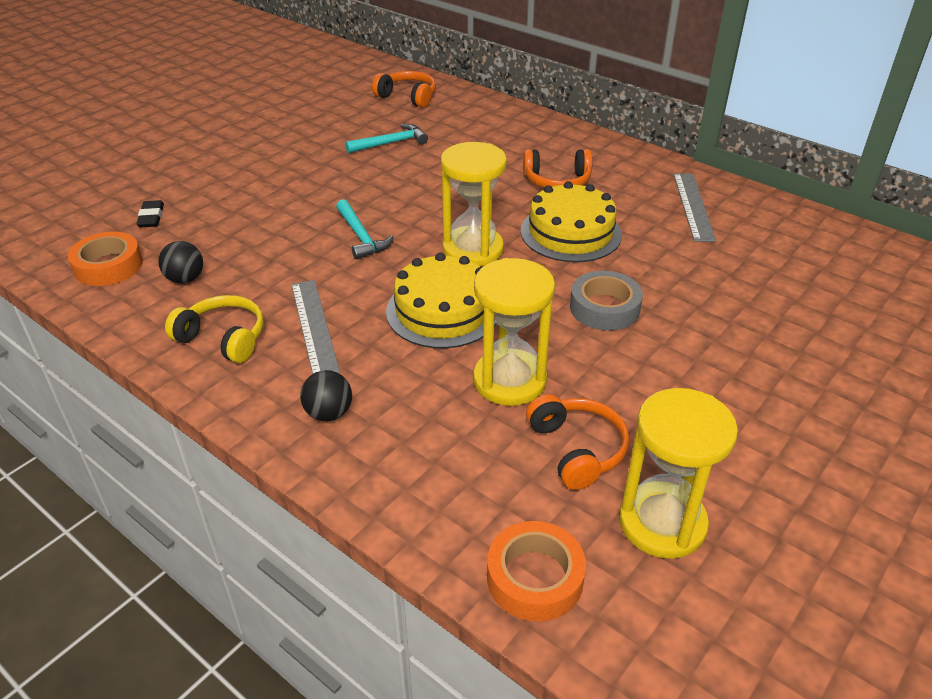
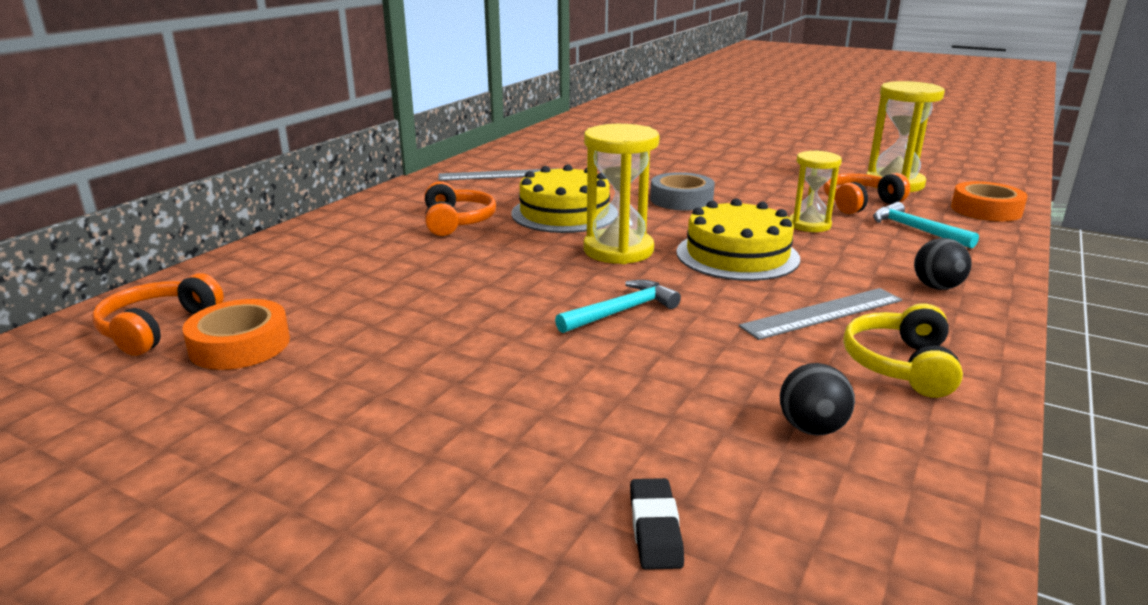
camera: 100 degrees left, 15 degrees down
orange tape [68,232,143,286] -> orange tape moved to [182,299,290,370]
black eraser [136,200,164,228] -> black eraser turned 75 degrees counterclockwise [630,478,684,570]
turquoise hammer [345,124,428,153] -> turquoise hammer moved to [873,202,979,248]
yellow hourglass [473,258,555,406] -> yellow hourglass [789,150,842,232], size x0.64

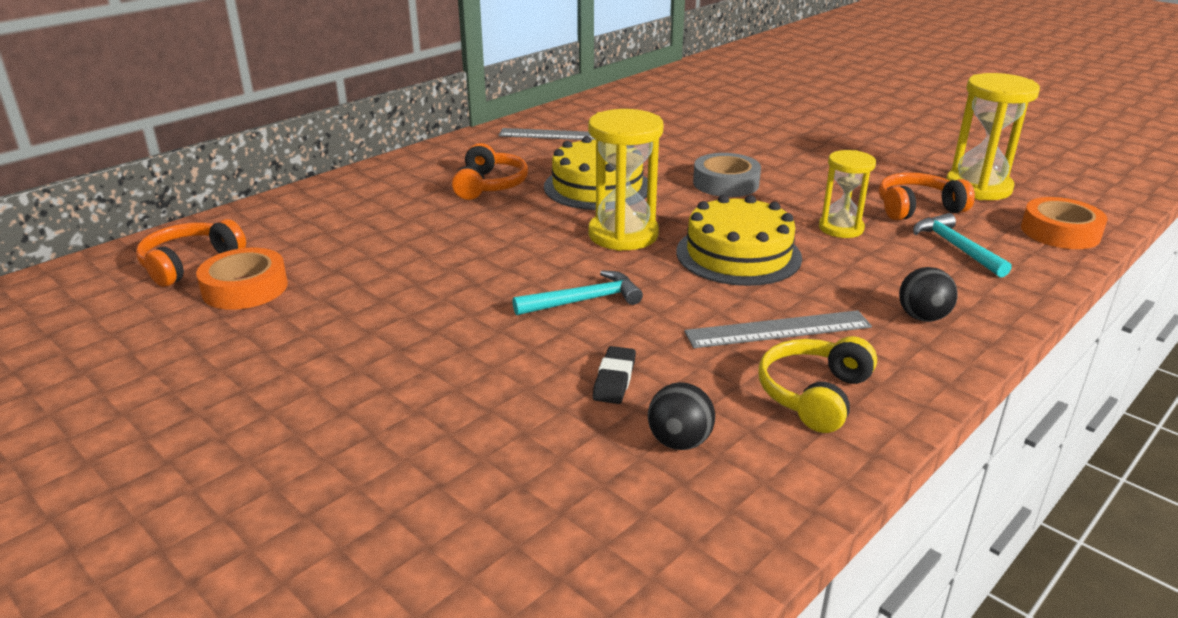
camera: 15 degrees right, 5 degrees up
black eraser [630,478,684,570] -> black eraser moved to [593,346,636,404]

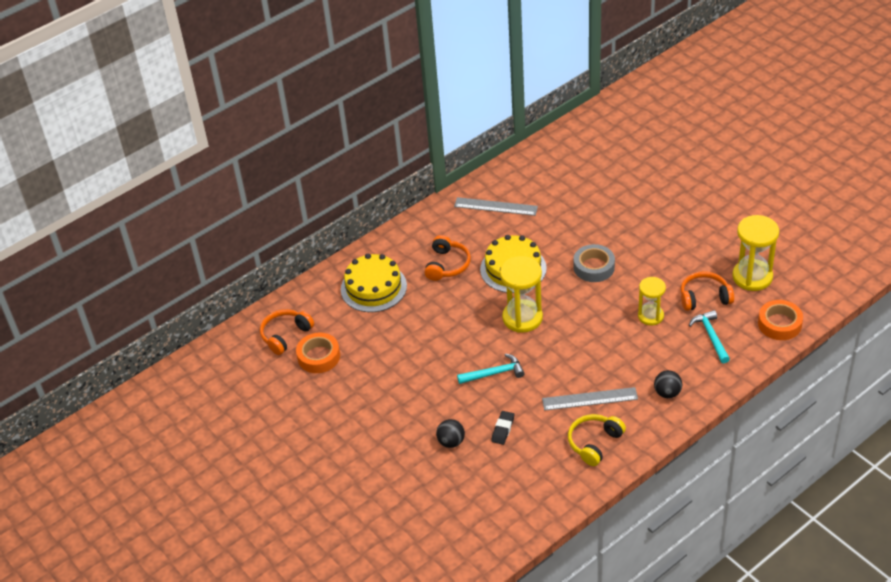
camera: 10 degrees right, 15 degrees up
black ball [648,382,715,450] -> black ball moved to [436,419,465,448]
yellow cake [676,195,802,286] -> yellow cake moved to [341,254,407,312]

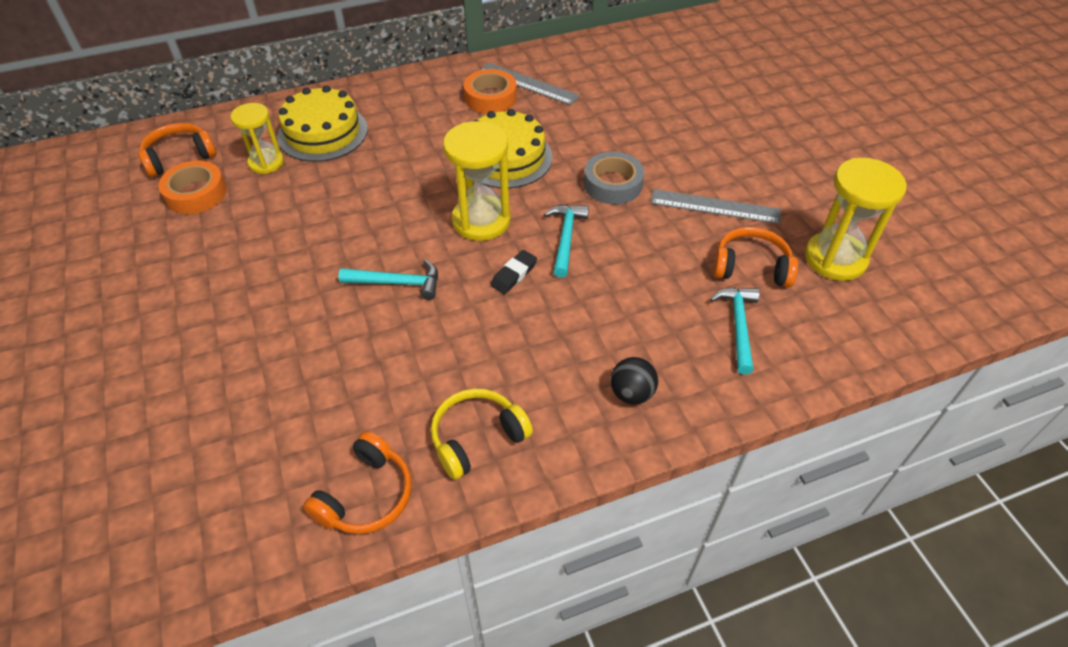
camera: 15 degrees right, 5 degrees up
orange headphones [424,235,471,281] -> orange headphones moved to [303,431,412,534]
black ball [436,419,465,448] -> none
black eraser [491,411,514,445] -> black eraser moved to [491,250,537,294]
grey ruler [542,387,638,411] -> grey ruler moved to [651,189,781,224]
yellow hourglass [638,277,666,325] -> yellow hourglass moved to [230,103,284,174]
orange tape [758,300,803,340] -> orange tape moved to [464,69,517,114]
none -> turquoise hammer [544,205,589,278]

